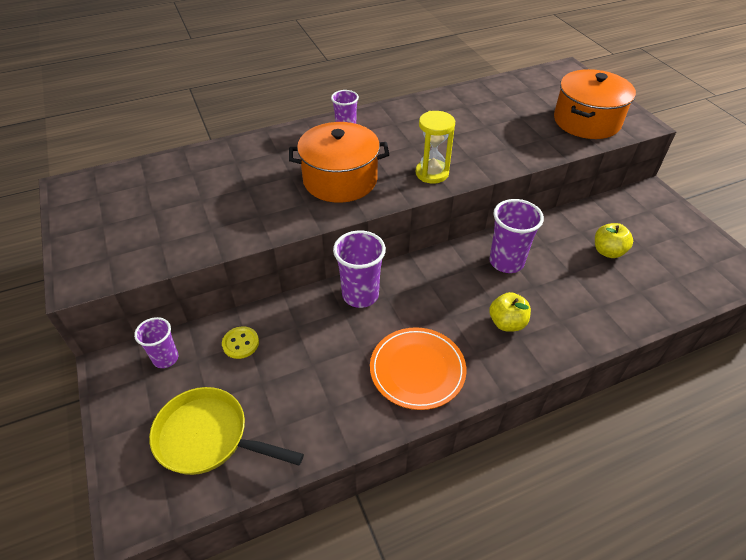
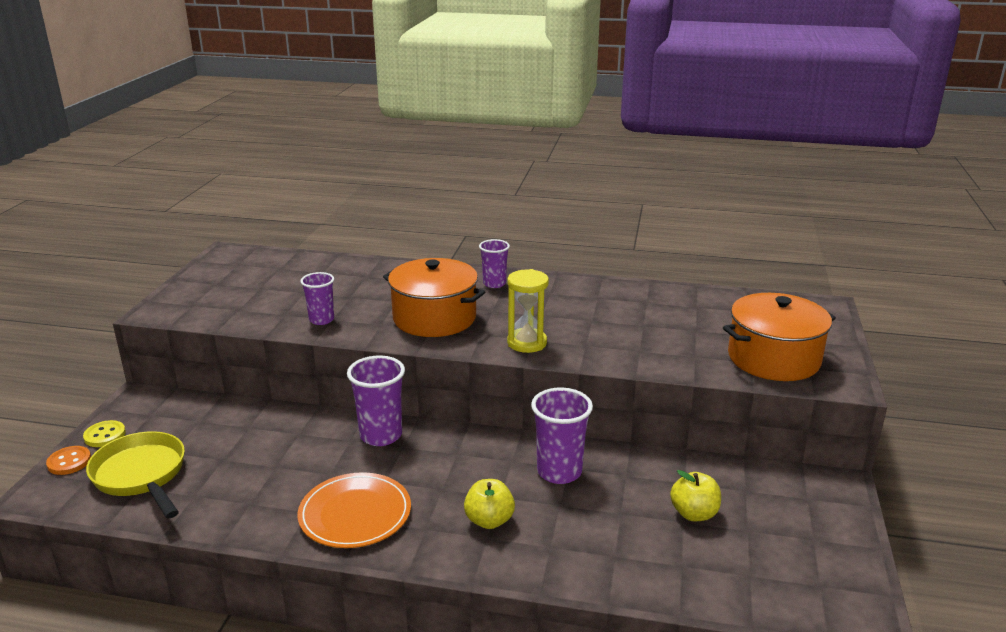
camera: 35 degrees right, 20 degrees down
purple cup [134,317,178,368] -> purple cup moved to [300,272,334,325]
yellow button [222,326,259,359] -> yellow button moved to [83,420,126,447]
none -> orange button [46,446,91,475]

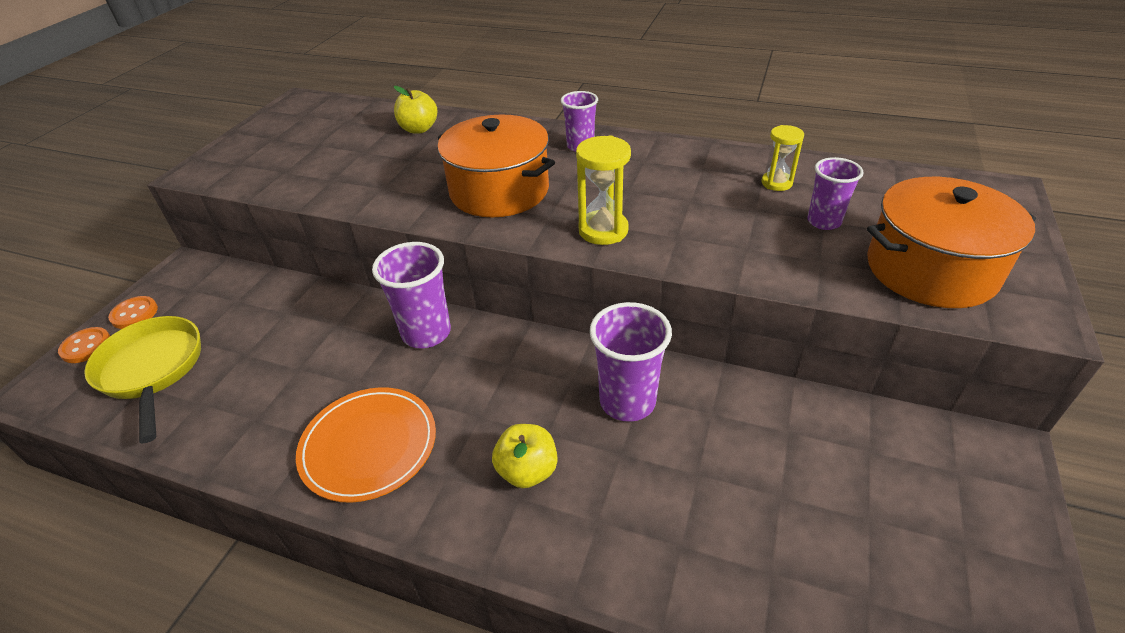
camera: 10 degrees right, 15 degrees up
yellow button [83,420,126,447] -> orange button [108,296,158,329]
purple cup [300,272,334,325] -> purple cup moved to [808,157,864,230]
yellow apple [670,470,721,521] -> yellow apple moved to [394,86,438,134]
none -> yellow hourglass [762,125,804,191]

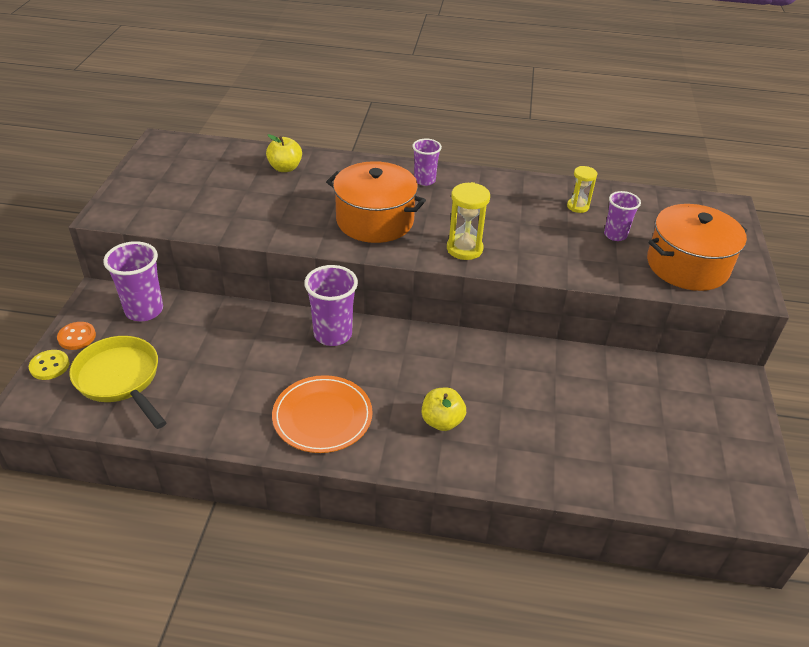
camera: 15 degrees left, 0 degrees up
orange button [58,327,110,363] -> yellow button [29,350,70,380]
purple cup [589,302,672,422] -> purple cup moved to [103,241,163,321]

